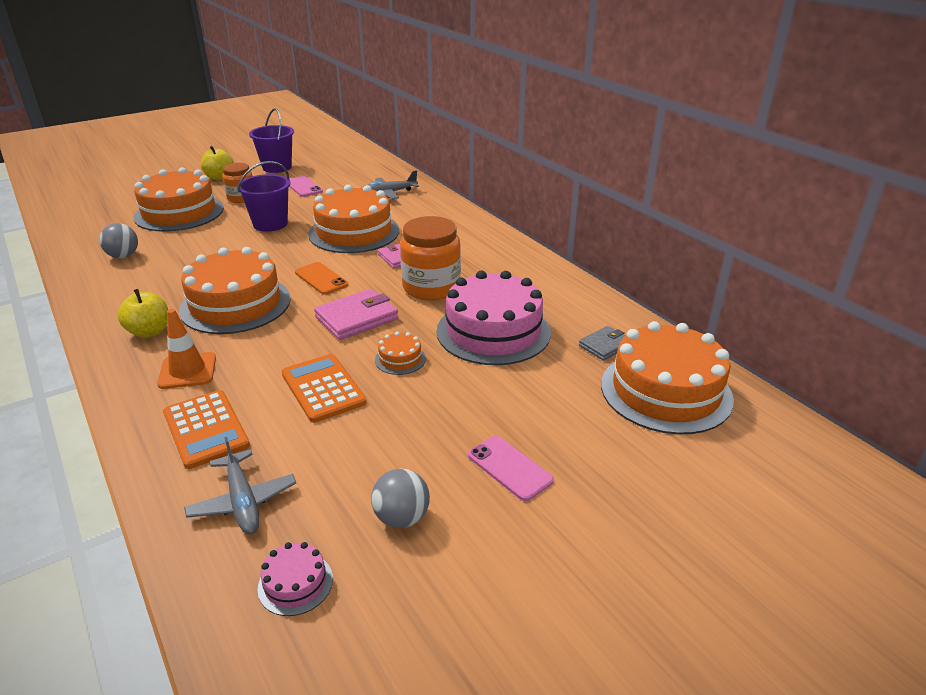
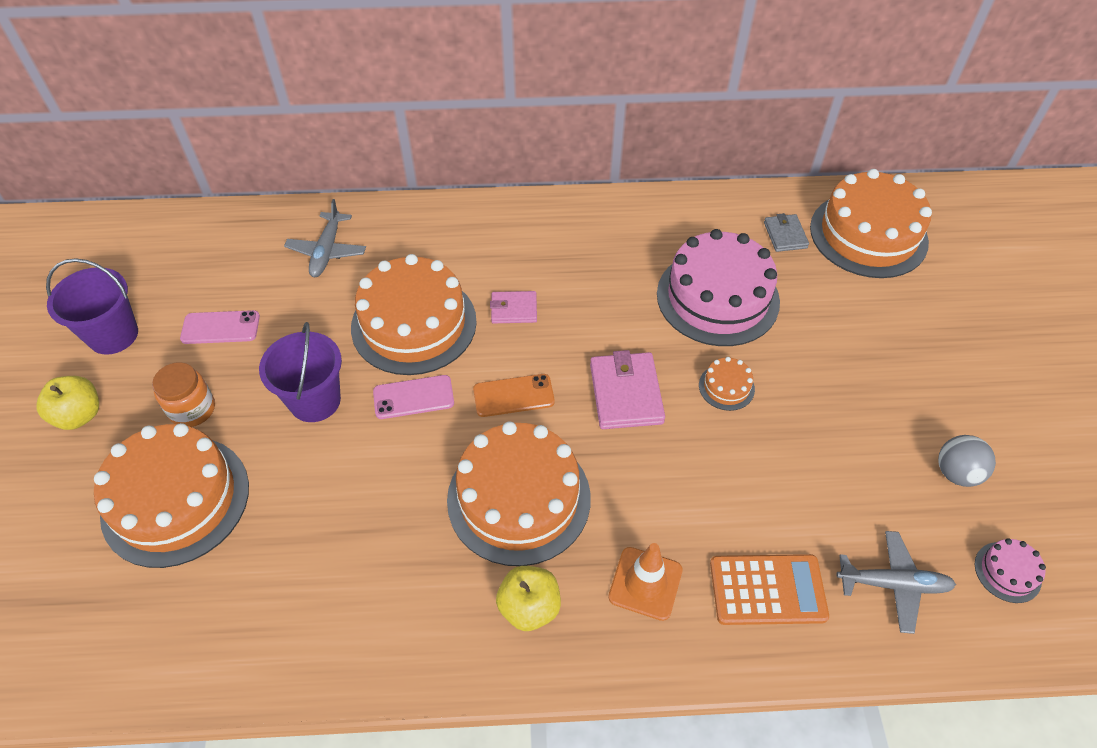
camera: 60 degrees left, 20 degrees up
grey ball [99,223,138,258] -> none
orange calculator [282,354,367,423] -> none
orange jar [400,216,461,301] -> none
pink phone [468,436,554,501] -> pink phone moved to [373,375,454,419]

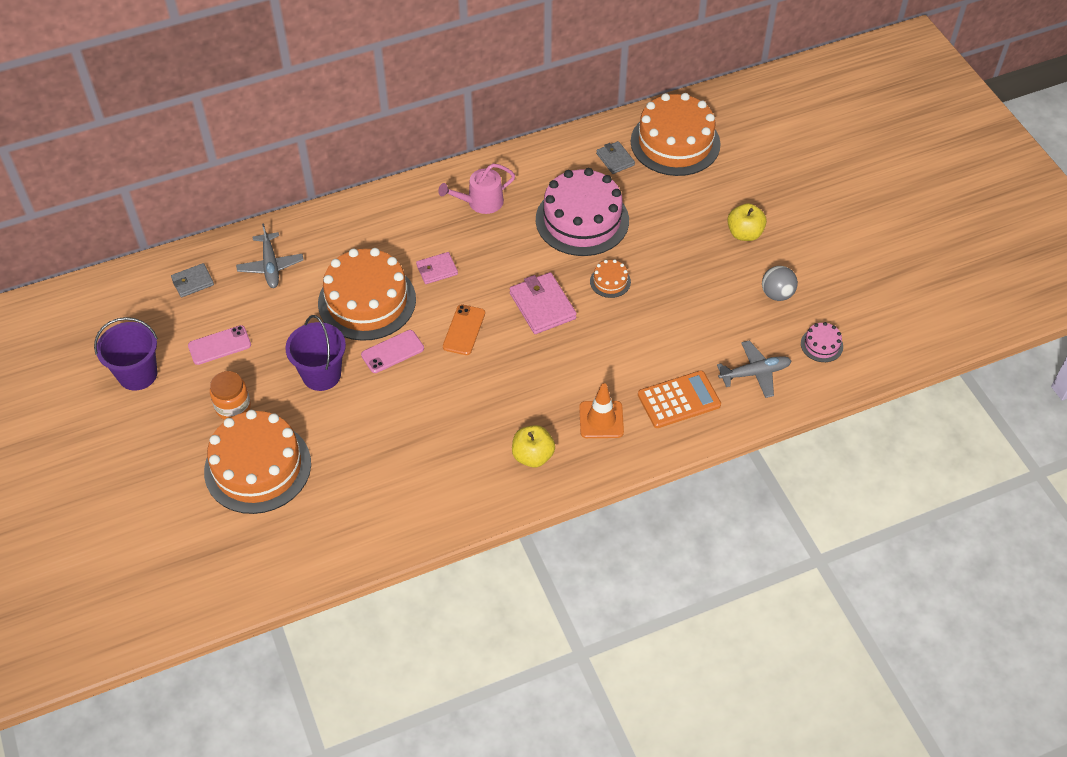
camera: 20 degrees left, 0 degrees up
yellow apple [37,376,99,430] -> yellow apple moved to [727,203,767,241]
orange cake [447,421,591,566] -> none
orange phone [473,374,555,417] -> orange phone turned 45 degrees counterclockwise [443,304,485,355]
none -> grey wallet [171,263,214,297]
none -> pink watering can [438,164,515,214]

